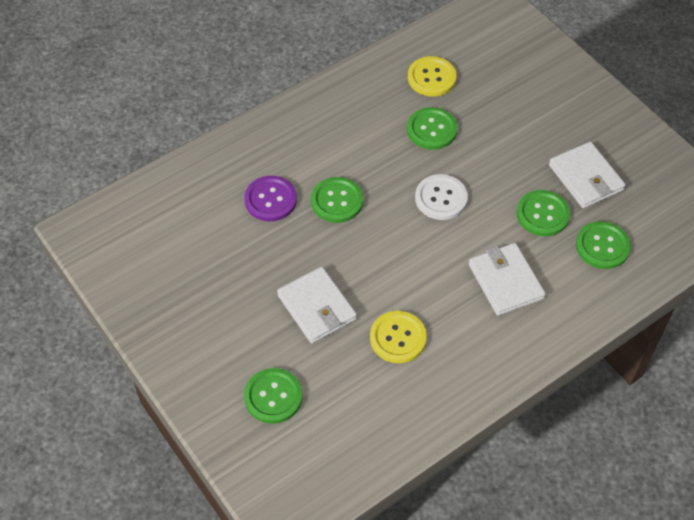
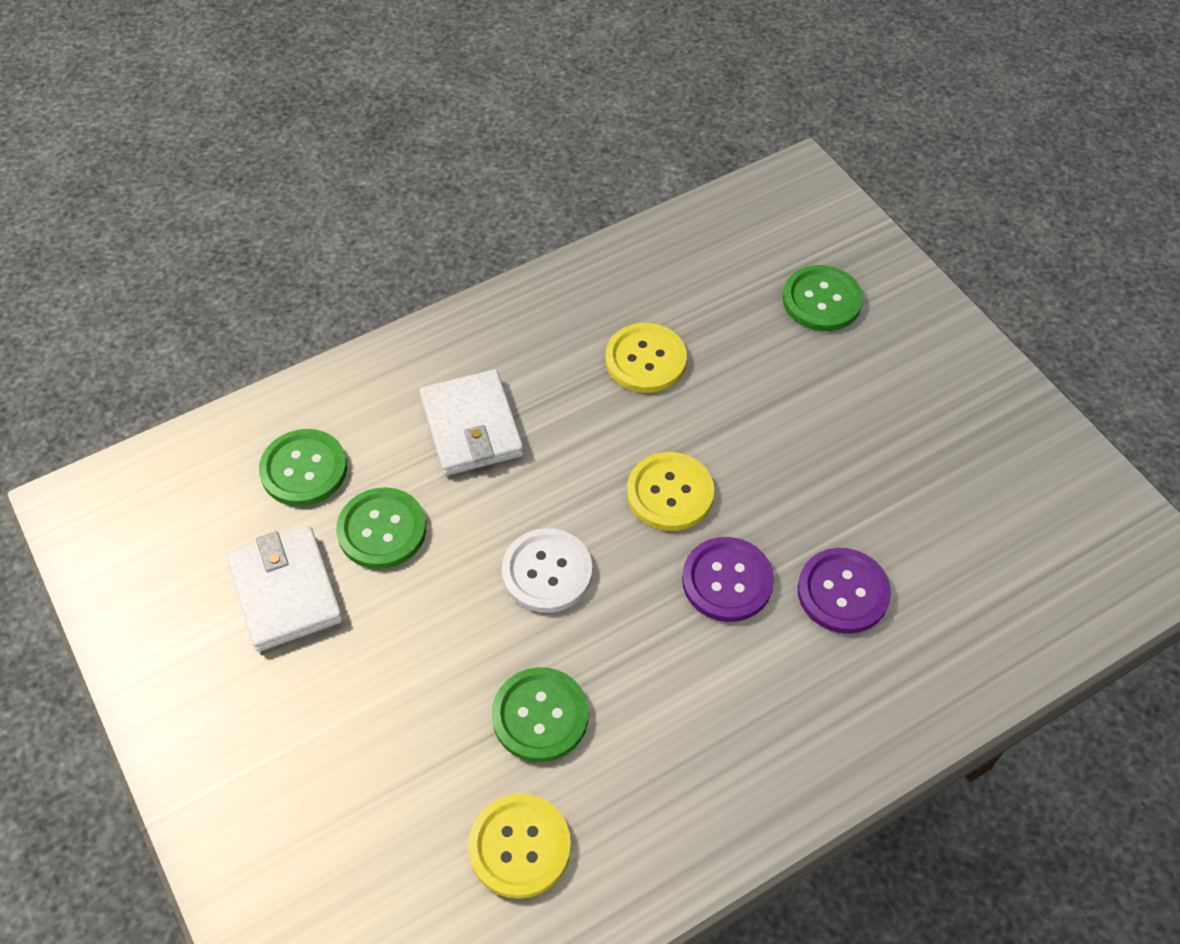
camera: 175 degrees left, 0 degrees up
white wallet [277,267,357,343] -> none
green button [311,177,363,223] -> purple button [682,537,774,622]
none -> yellow button [627,452,714,531]

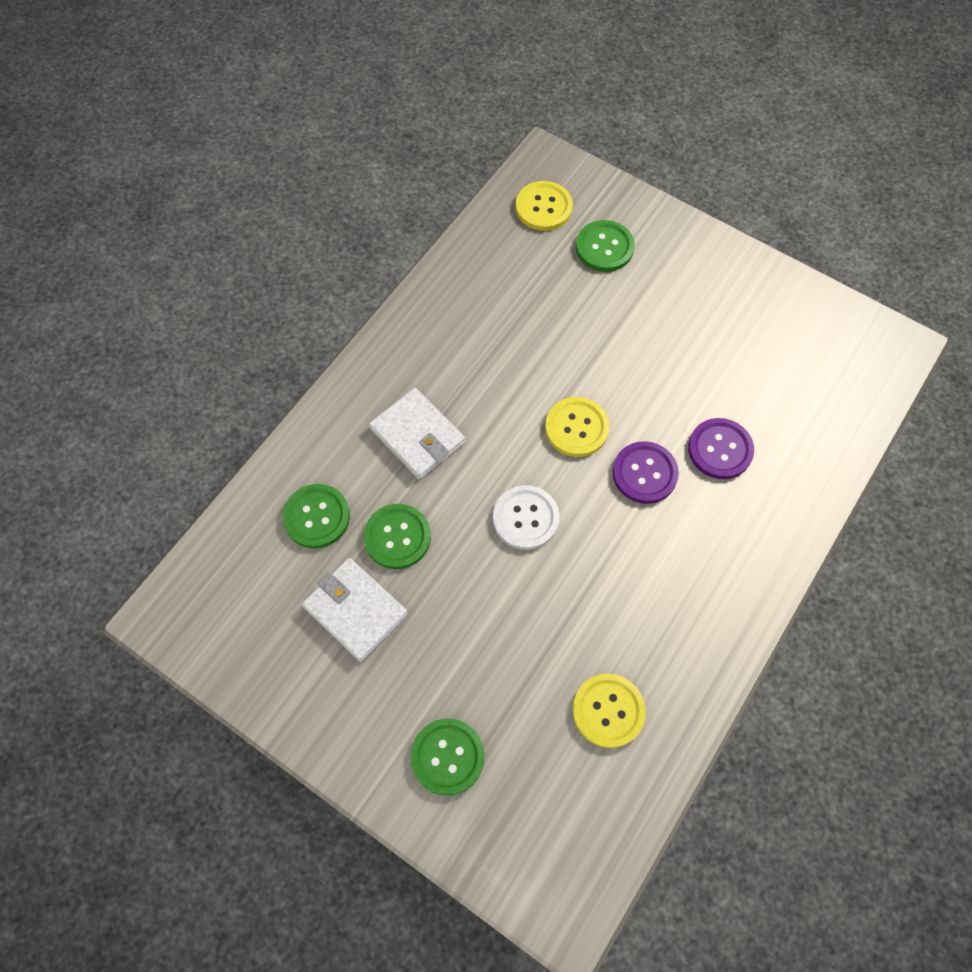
camera: 25 degrees left, 10 degrees up
green button [492,667,588,762] -> green button moved to [411,718,484,796]
yellow button [605,323,687,393] -> yellow button moved to [516,181,573,231]

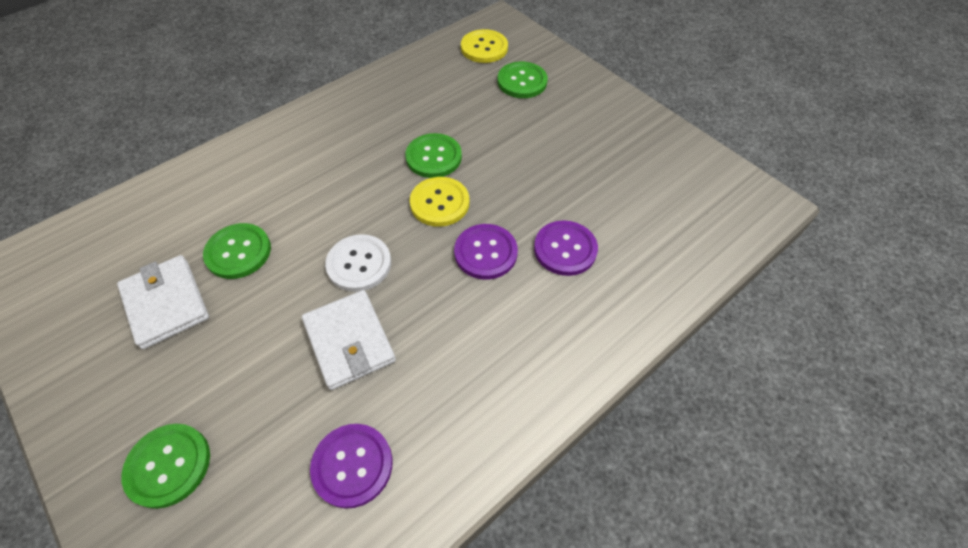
camera: 15 degrees right, 10 degrees down
green button [282,484,350,549] -> green button moved to [406,133,462,178]
white wallet [369,388,465,479] -> white wallet moved to [302,290,396,390]
yellow button [572,674,646,748] -> purple button [310,424,393,509]

